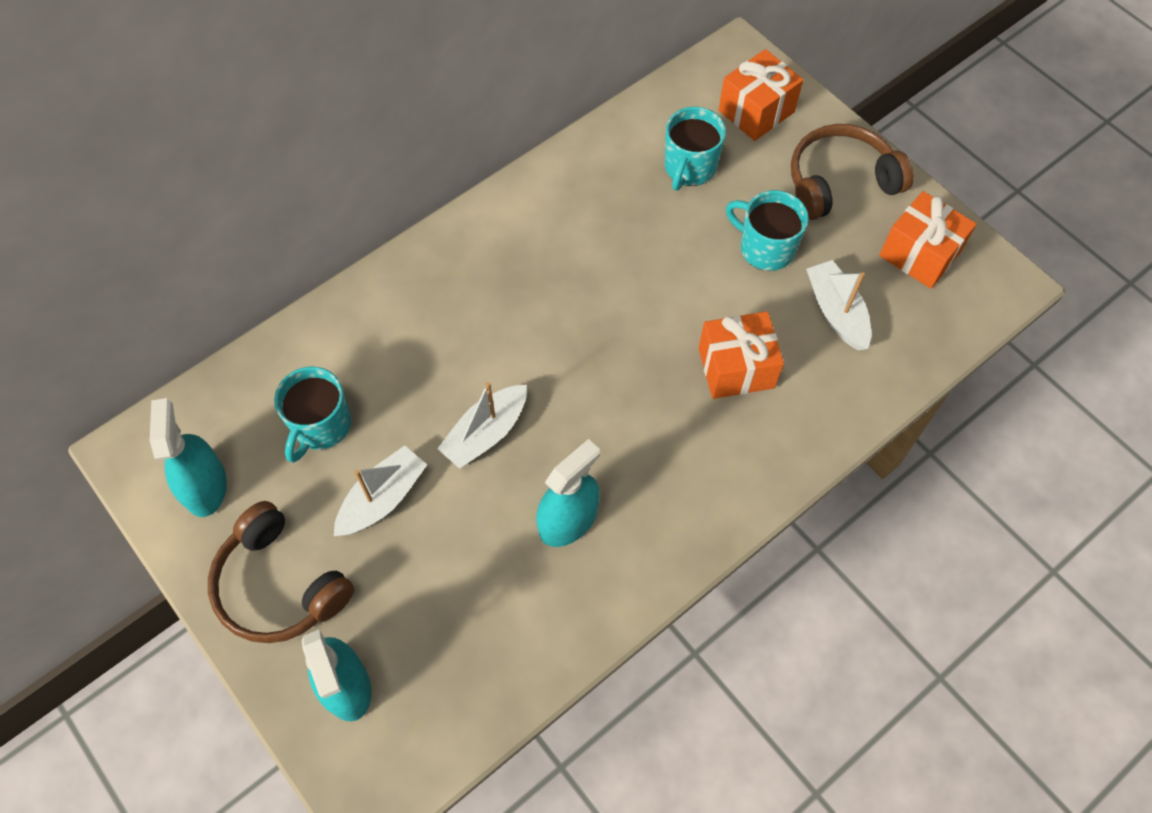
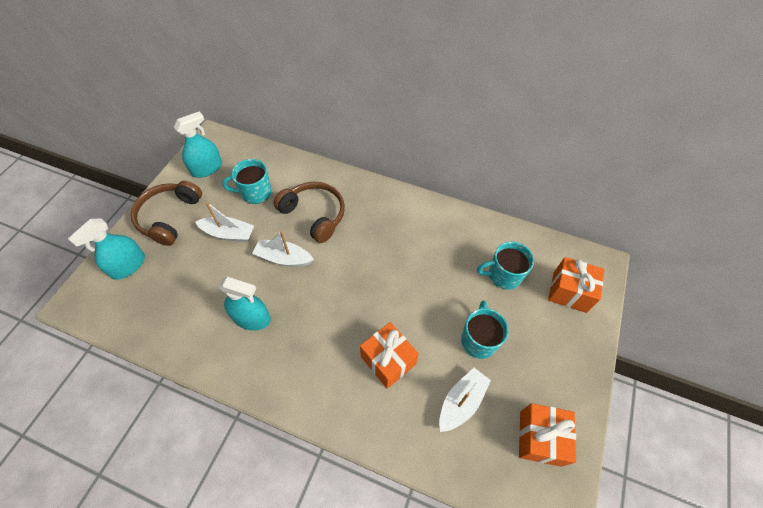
camera: 60 degrees right, 5 degrees down
brown headphones [791,124,914,220] -> brown headphones moved to [274,182,345,243]

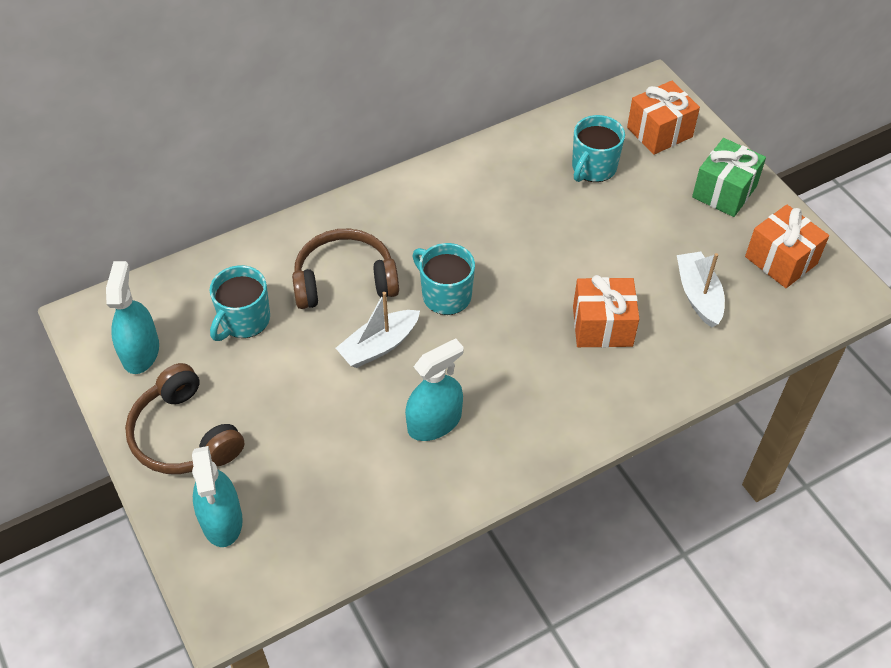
camera: 50 degrees left, 5 degrees down
white boat [195,202,254,242] -> none
turquoise mug [461,301,509,359] -> turquoise mug moved to [413,243,475,315]
none -> green gift [692,138,766,217]

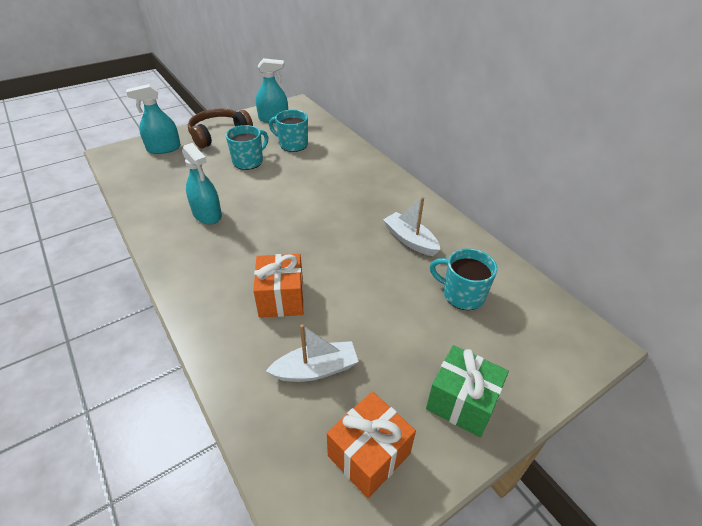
camera: 85 degrees right, 10 degrees down
brown headphones [292,228,399,309] -> none
white boat [336,292,420,368] -> white boat moved to [383,197,440,256]
turquoise mug [413,243,475,315] -> turquoise mug moved to [226,125,268,170]
orange gift [627,81,700,155] -> none

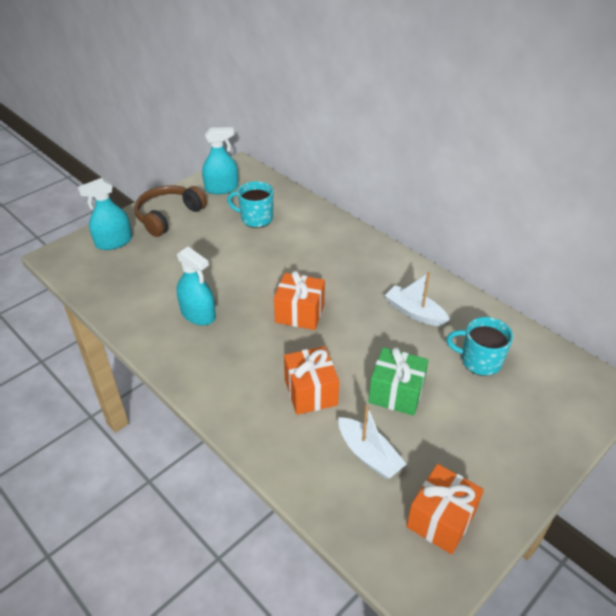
camera: 10 degrees left, 0 degrees up
turquoise mug [226,125,268,170] -> none
white boat [266,324,359,382] -> white boat turned 75 degrees clockwise [338,405,407,479]
green gift [426,345,509,437] -> green gift moved to [368,347,429,416]
none -> orange gift [274,271,325,330]

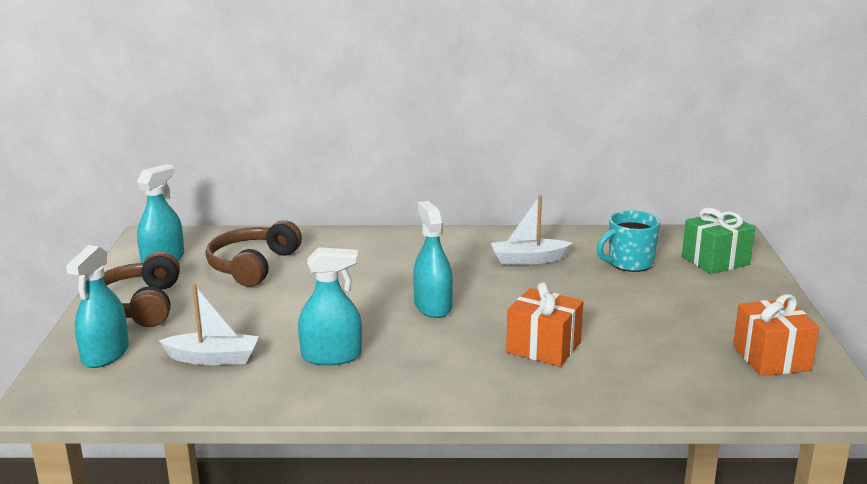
camera: 45 degrees left, 20 degrees down
turquoise mug [227,181,273,228] -> brown headphones [205,220,302,287]
orange gift [274,271,325,330] -> turquoise spray bottle [413,201,453,318]
white boat [338,405,407,479] -> white boat moved to [159,284,259,365]
green gift [368,347,429,416] -> green gift moved to [682,208,755,274]

